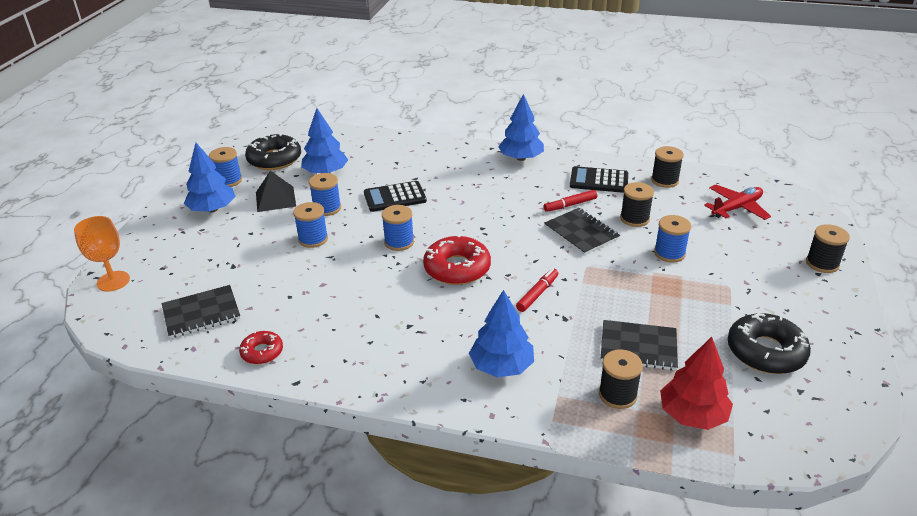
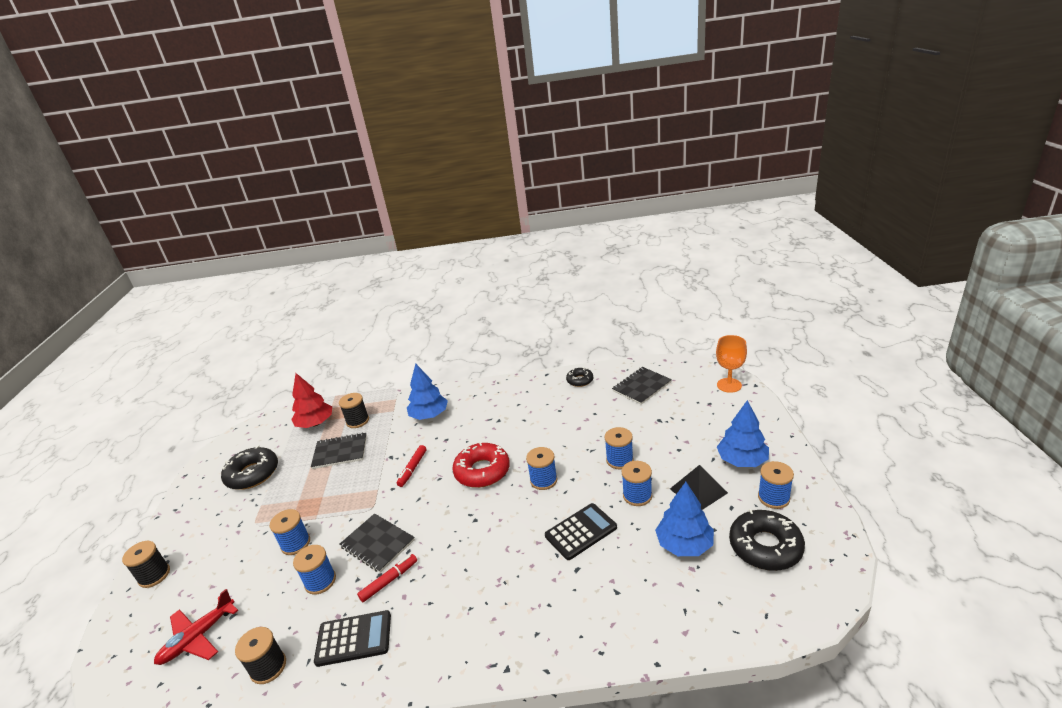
camera: 165 degrees right, 5 degrees down
red donut [239,331,283,364] -> black donut [566,367,593,387]
blue tree [498,94,544,161] -> none
black spool [620,182,654,227] -> blue spool [293,545,336,595]

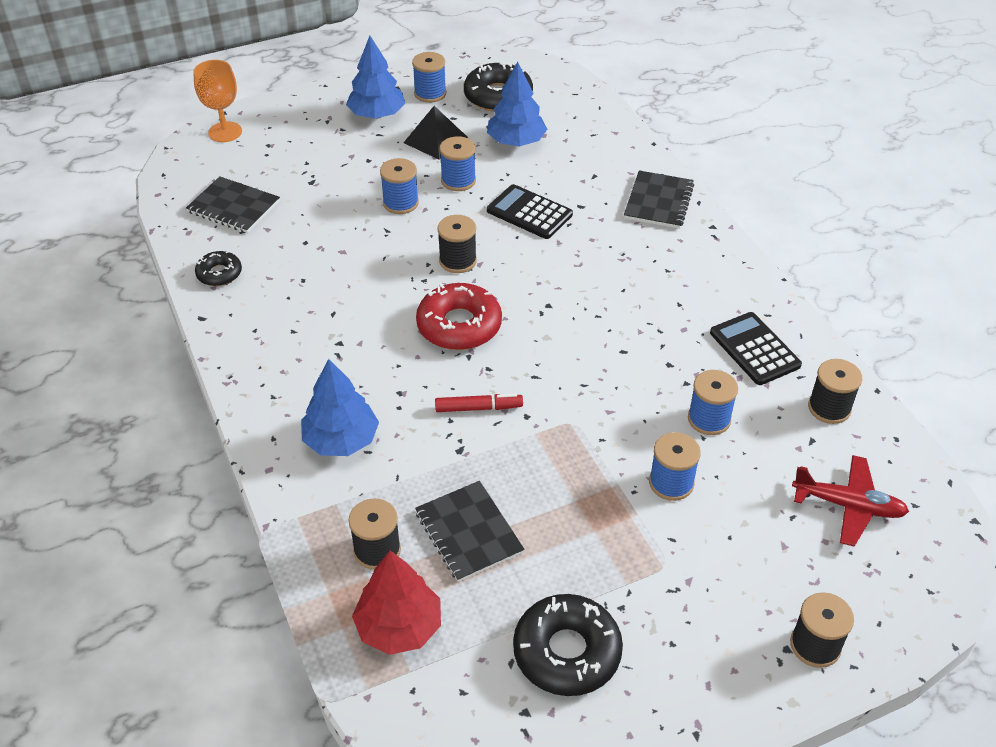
camera: 115 degrees left, 15 degrees up
black notebook [340,513,415,573] -> black notebook moved to [624,171,694,229]
red marker [357,554,417,602] -> none
blue spool [526,447,557,490] -> black spool [437,215,477,273]

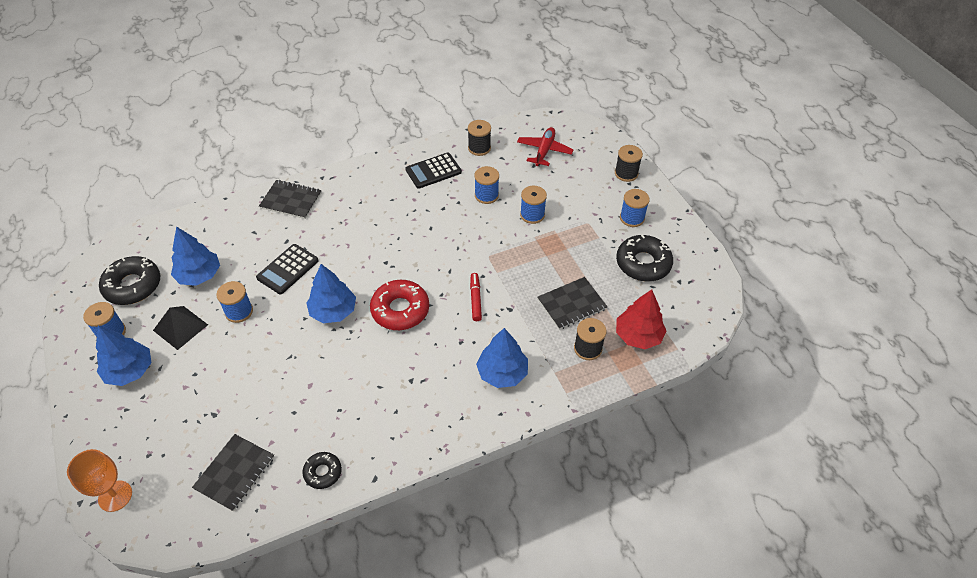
camera: 90 degrees left, 5 degrees up
blue spool [380,158,419,214] -> blue spool moved to [620,189,650,227]
black spool [437,215,477,273] -> blue tree [306,264,356,323]

